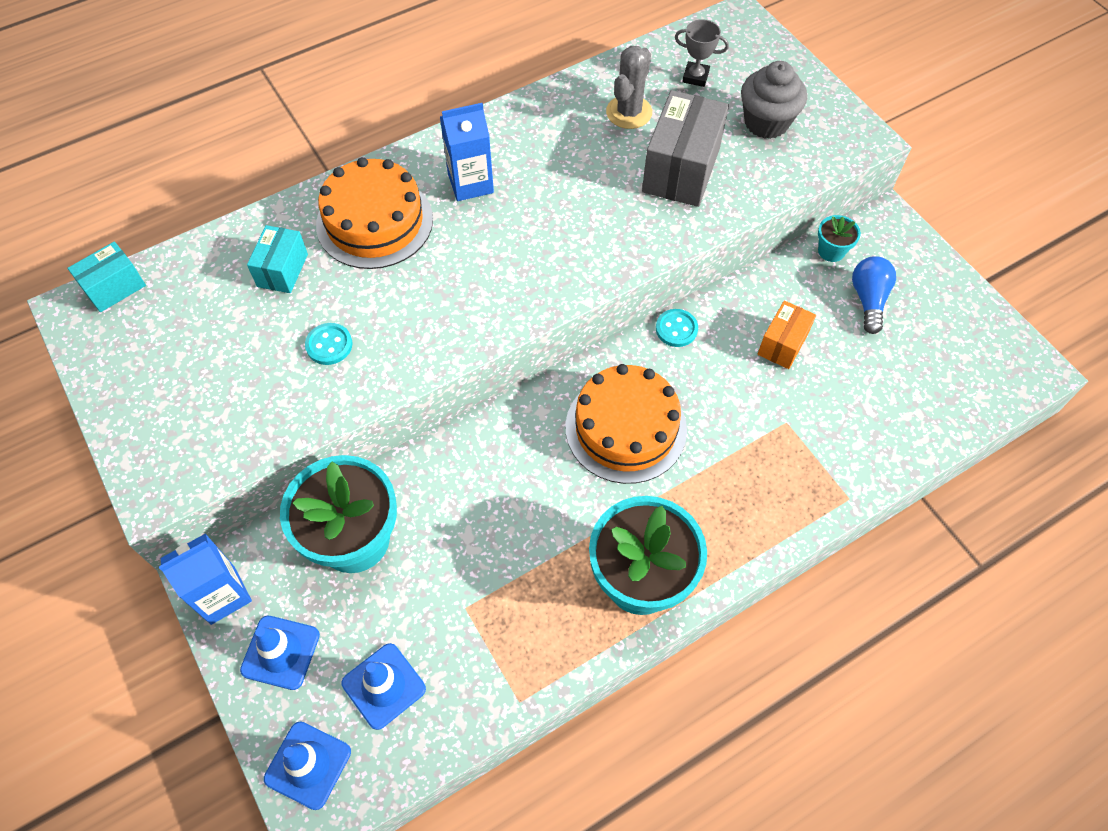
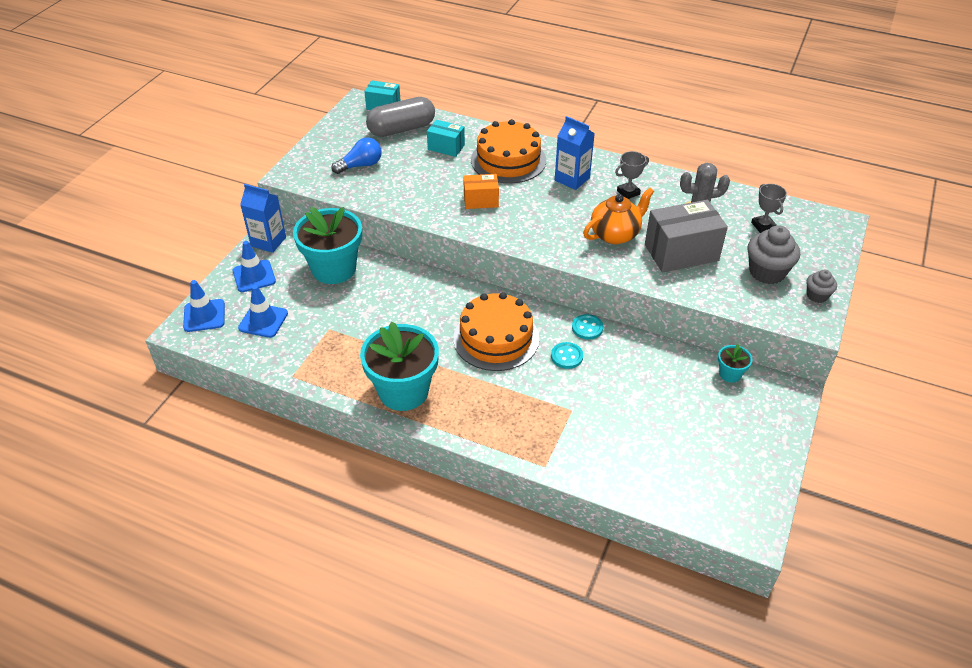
camera: 55 degrees right, 15 degrees down
turquoise box [247,225,308,293] -> turquoise box turned 45 degrees clockwise [427,120,465,157]
turquoise button [305,323,353,365] -> turquoise button moved to [551,342,583,369]
orange box [758,301,816,369] -> orange box moved to [463,174,499,209]
blue light bulb [852,256,896,334] -> blue light bulb moved to [331,137,382,174]
none -> grey capsule [366,97,435,137]
none -> orange teapot [583,188,654,244]
none -> grey trophy [615,151,649,199]
none -> grey cupcake [806,270,837,303]

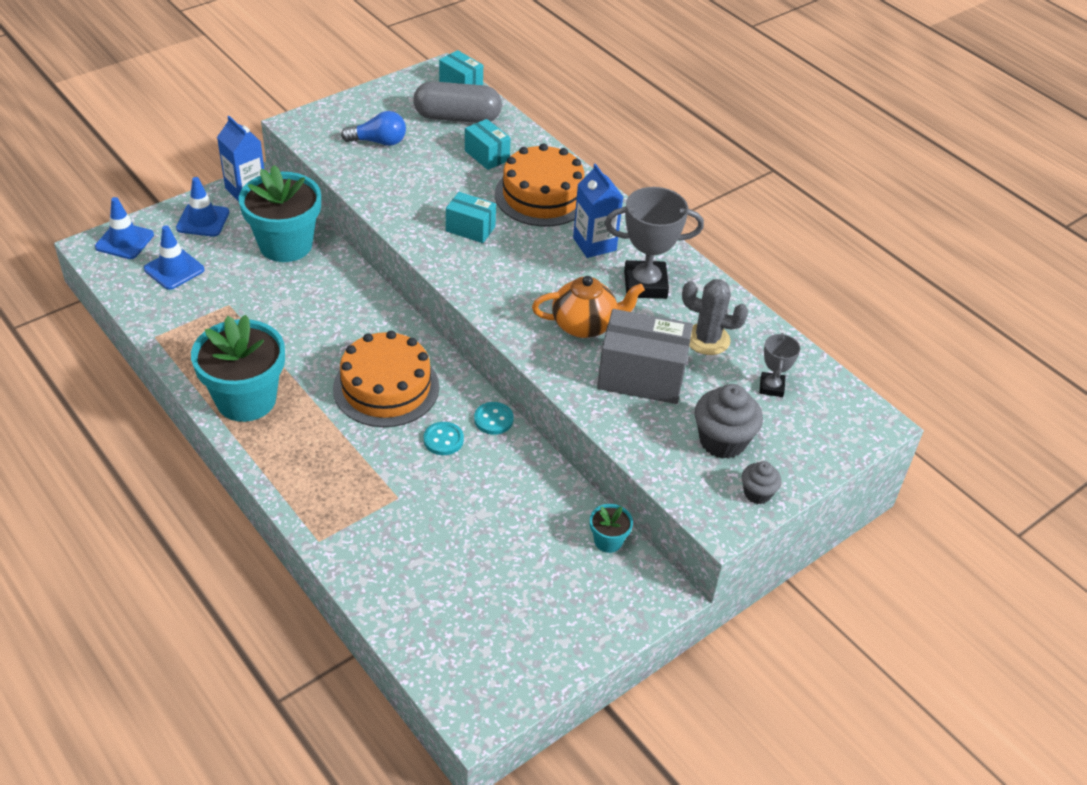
camera: 25 degrees right, 0 degrees up
orange box [463,174,499,209] -> turquoise box [446,192,496,243]
grey trophy [615,151,649,199] -> grey trophy [605,187,704,299], size x1.85

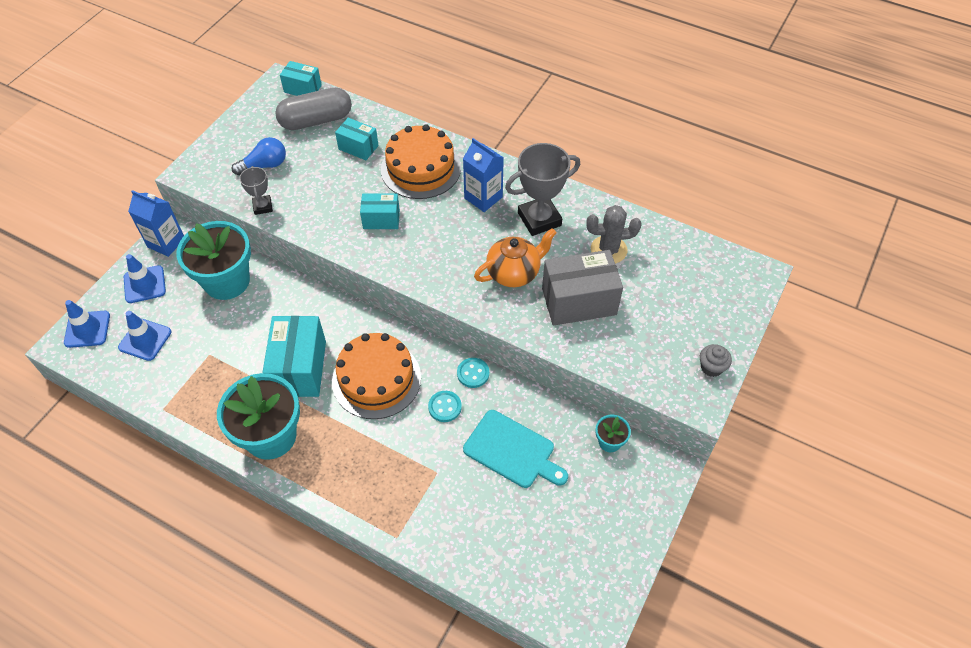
camera: 20 degrees left, 10 degrees up
grey cupcake [695,384,763,459] -> none
grey trophy [759,333,800,397] -> grey trophy moved to [239,166,273,215]
none -> turquoise box [262,316,326,397]
none -> turquoise cutting board [463,410,568,488]

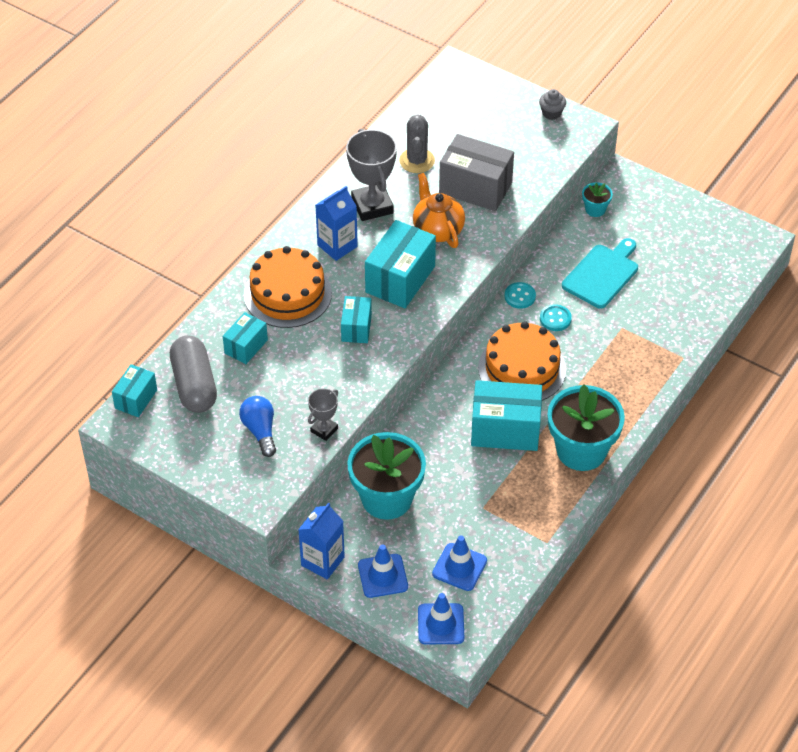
camera: 85 degrees left, 5 degrees down
grey trophy [239,166,273,215] -> grey trophy turned 45 degrees counterclockwise [308,389,338,441]
grey box [542,250,623,325] -> grey box turned 60 degrees counterclockwise [439,134,514,211]
none -> turquoise box [365,220,436,308]

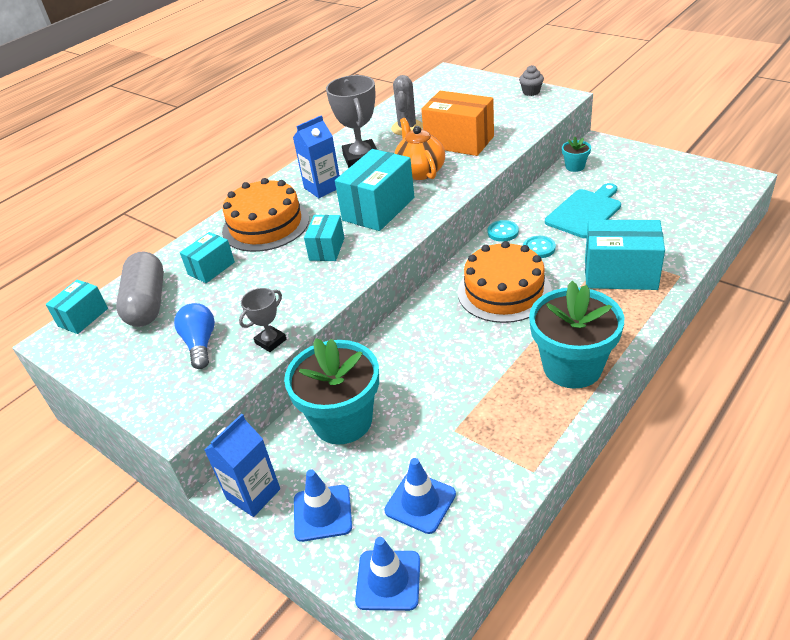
camera: 10 degrees right, 10 degrees down
grey box [439,134,514,211] -> orange box [421,91,494,156]
turquoise box [471,380,542,451] -> turquoise box moved to [585,220,665,290]

